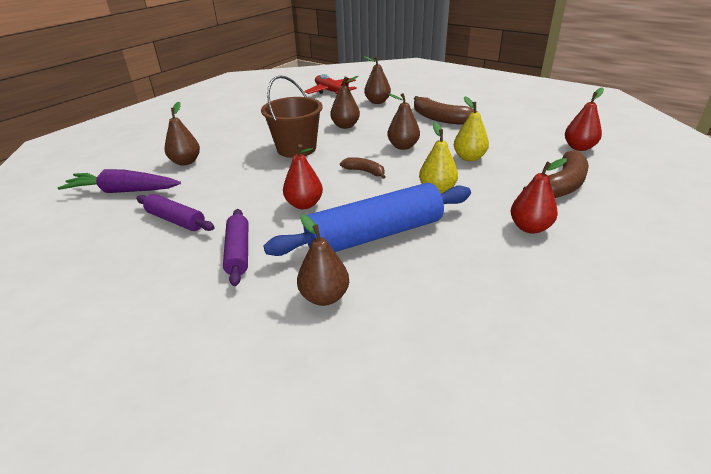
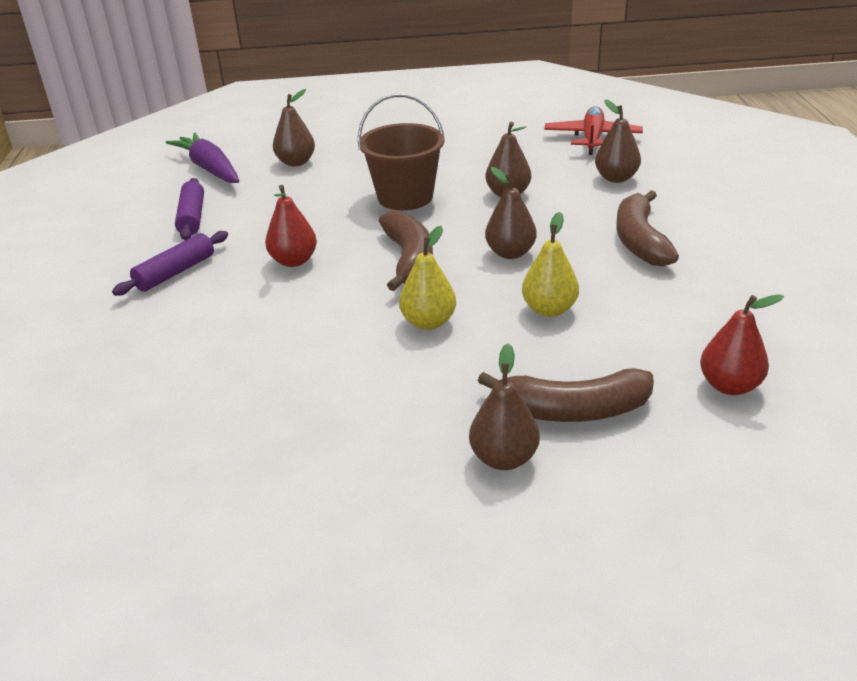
camera: 50 degrees right, 0 degrees up
blue rolling pin [263,183,471,256] -> none
brown pear [297,214,349,306] -> brown pear moved to [469,344,540,470]
brown banana [340,157,386,179] -> brown banana [379,211,433,291], size x1.78
red pear [511,158,567,234] -> none

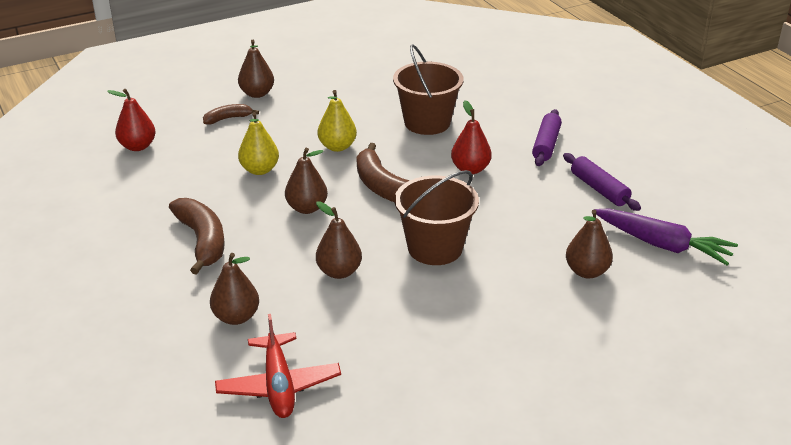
camera: 155 degrees right, 0 degrees up
brown banana [478,368,654,422] -> brown banana [203,104,259,125], size x0.56
none -> brown bucket [393,44,464,135]

